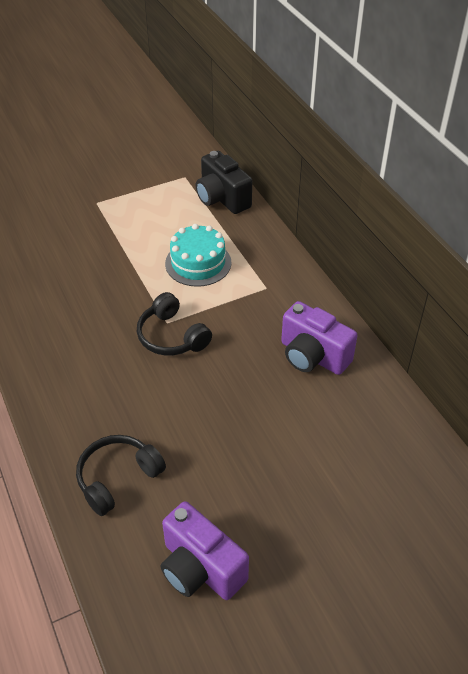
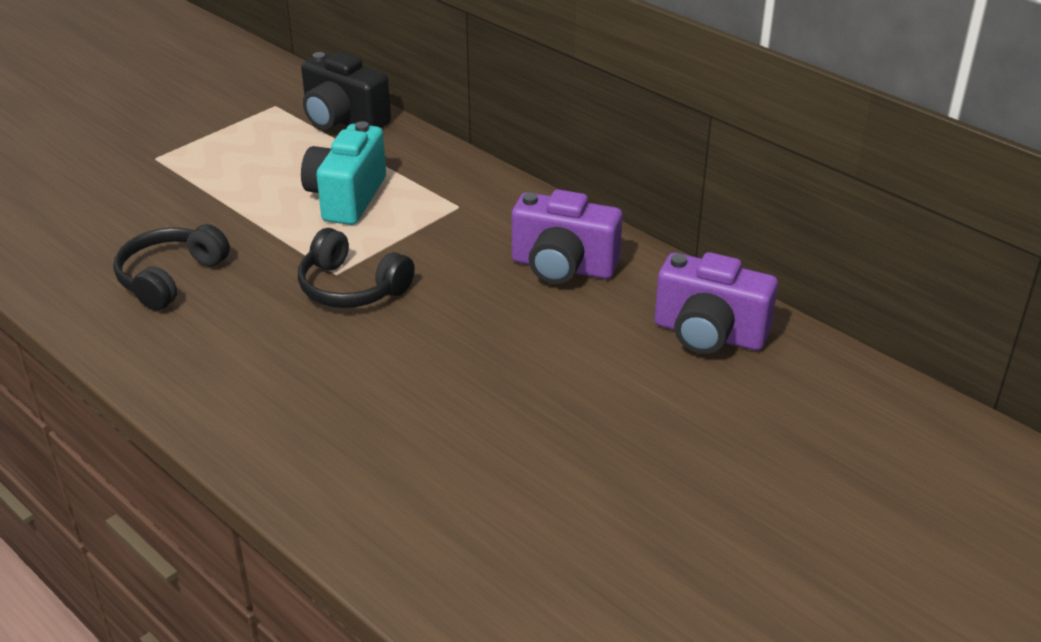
camera: 20 degrees left, 10 degrees down
black headphones [76,435,166,516] -> black headphones moved to [113,224,230,311]
purple camera [161,501,249,600] -> purple camera moved to [655,252,778,354]
turquoise cake [165,224,231,287] -> turquoise camera [301,121,386,225]

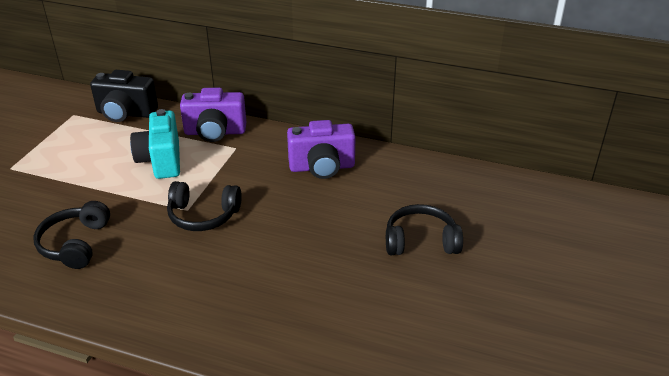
camera: 25 degrees left, 0 degrees up
purple camera [655,252,778,354] -> purple camera moved to [180,88,246,142]
none -> black headphones [386,204,463,255]

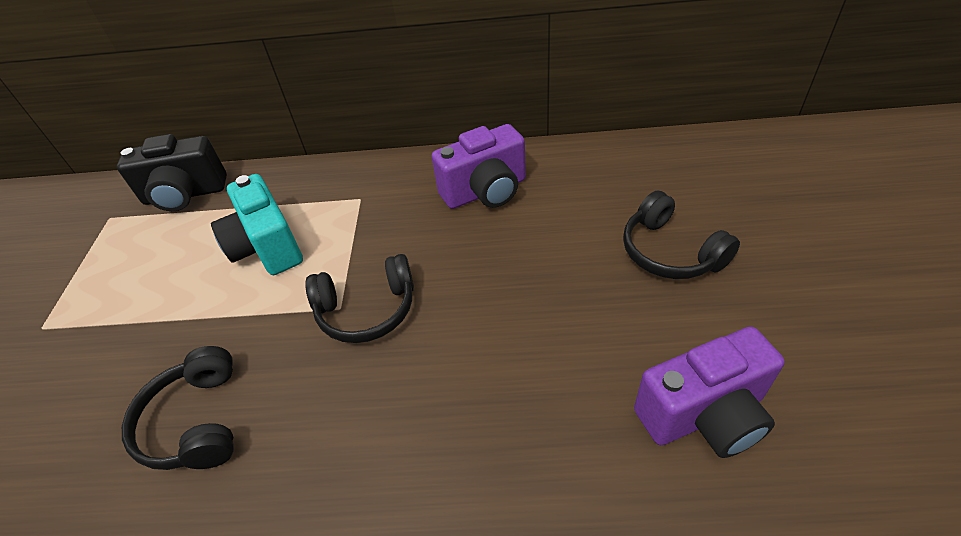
camera: 15 degrees left, 10 degrees up
purple camera [180,88,246,142] -> purple camera moved to [634,327,785,458]
black headphones [386,204,463,255] -> black headphones turned 105 degrees counterclockwise [623,191,740,279]

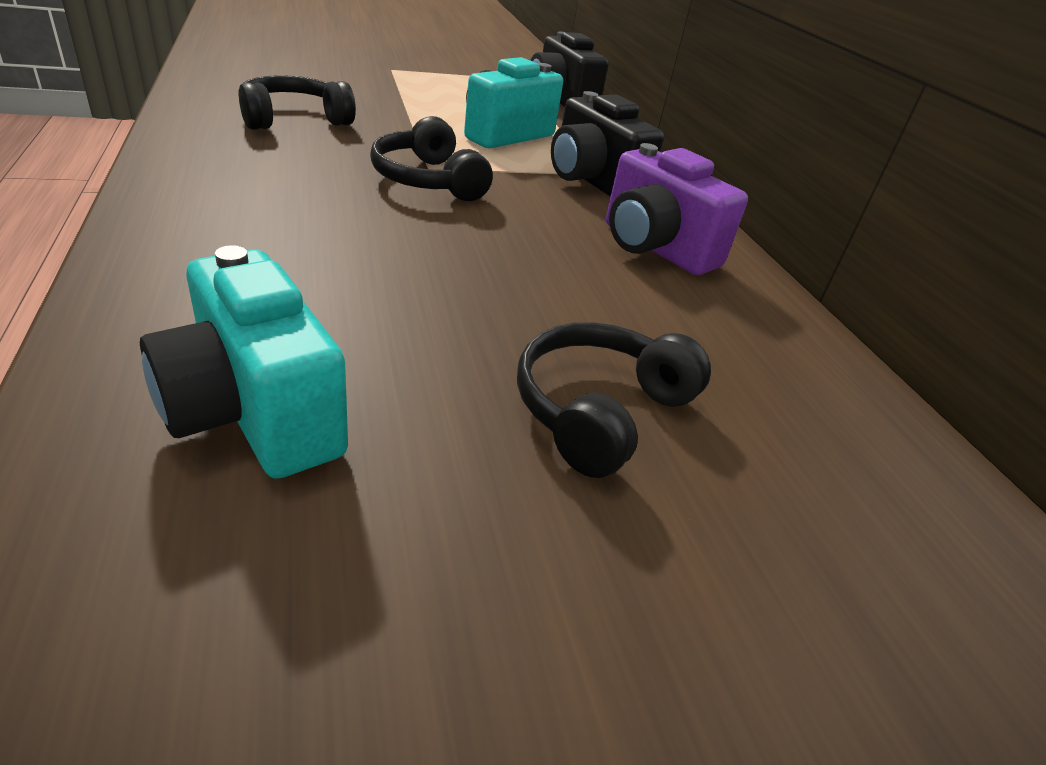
camera: 65 degrees right, 10 degrees down
purple camera [634,327,785,458] -> turquoise camera [140,245,348,479]
none -> black camera [551,91,664,197]

